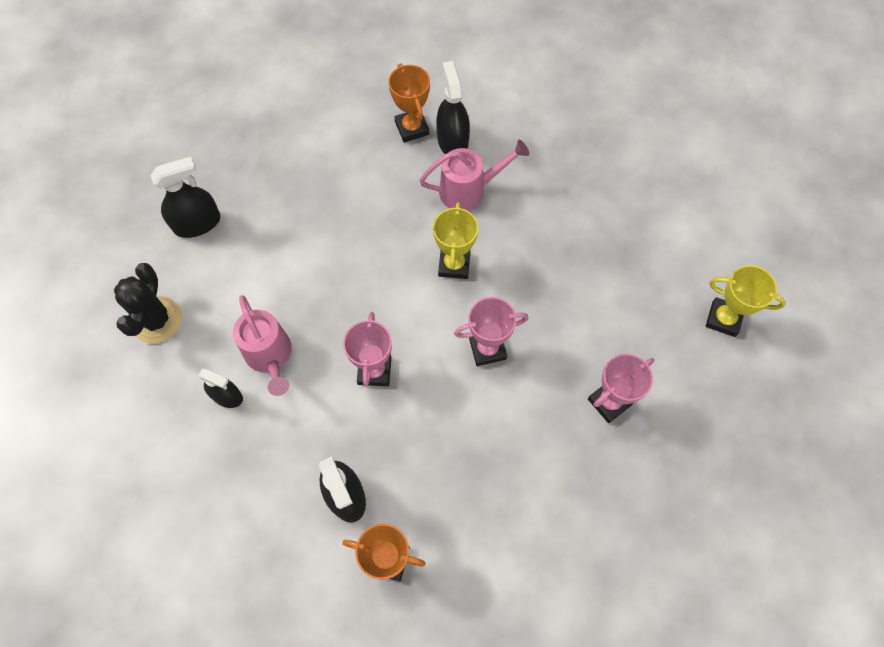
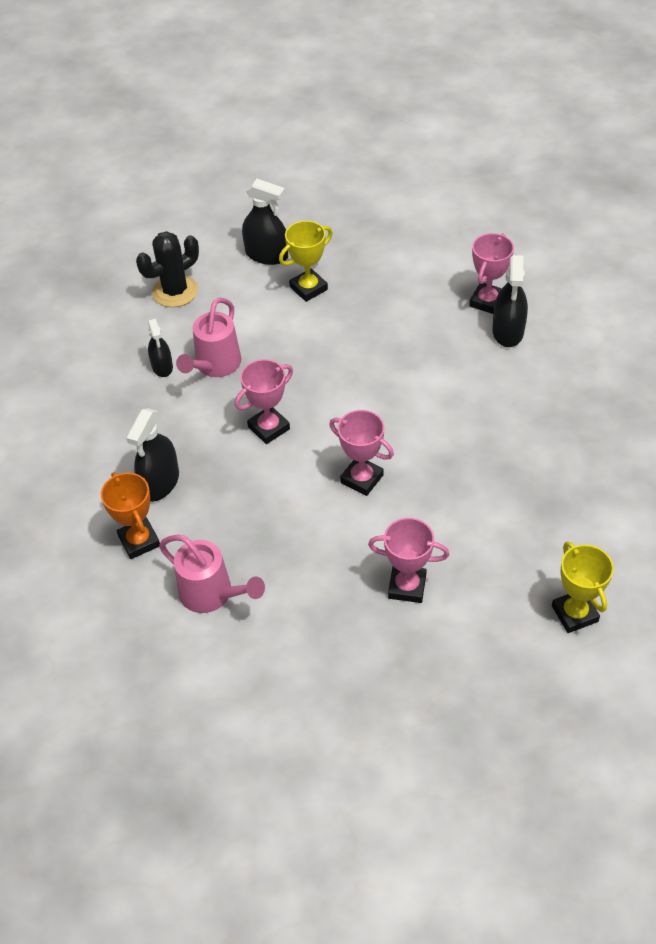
camera: 50 degrees right, 15 degrees down
orange trophy [389,63,430,143] -> pink trophy [469,233,514,314]
pink watering can [419,140,529,211] -> pink watering can moved to [159,534,265,613]
yellow trophy [433,202,478,279] -> yellow trophy moved to [279,221,333,302]
black spray bottle [437,61,470,154] -> black spray bottle turned 150 degrees clockwise [492,255,528,347]

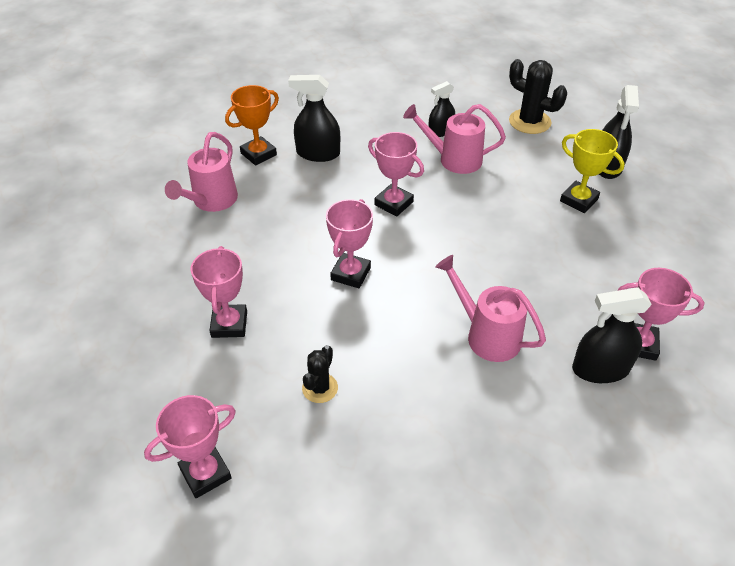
camera: 75 degrees right, 5 degrees down
yellow trophy [552,542,614,633] -> pink trophy [144,395,236,498]
none -> black cactus [302,345,338,403]
none -> pink watering can [435,255,546,362]

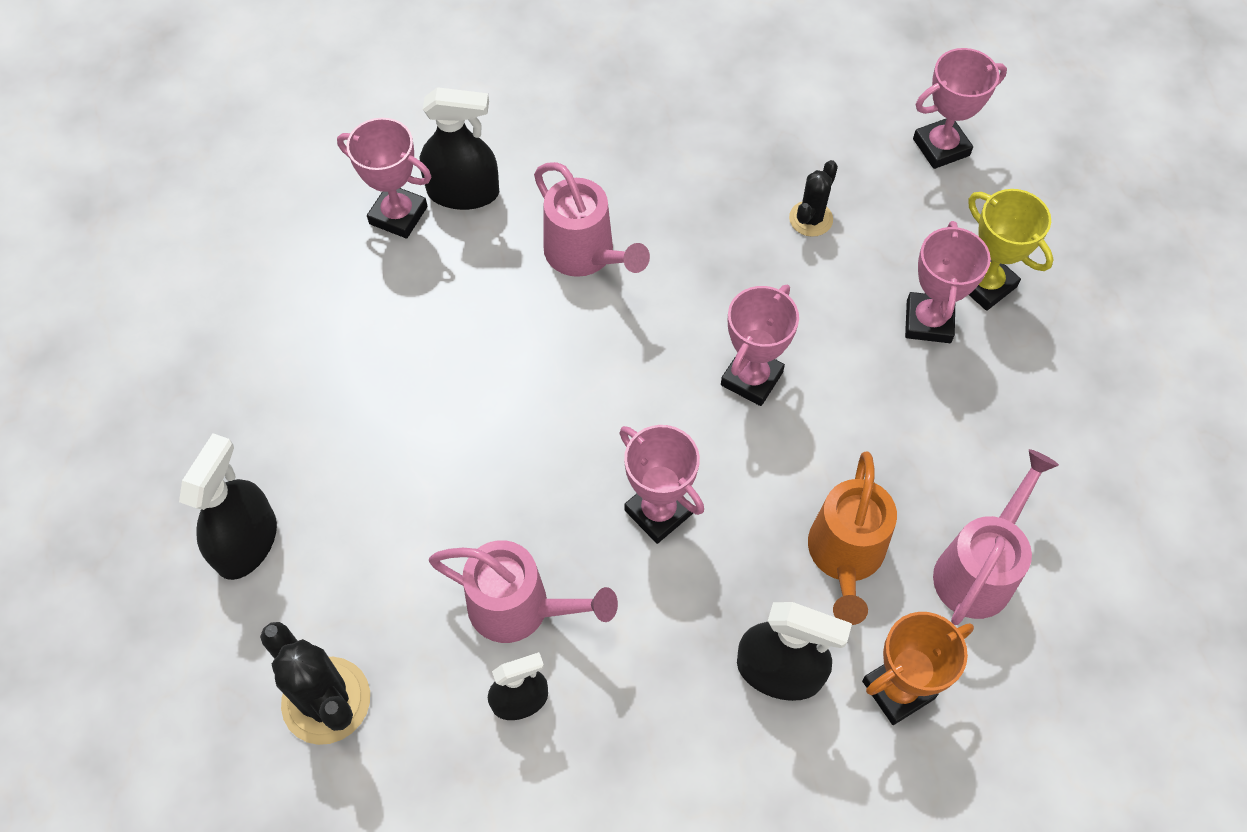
camera: 170 degrees left, 15 degrees up
yellow trophy [560,129,625,213] -> yellow trophy moved to [968,189,1053,311]
none -> orange watering can [808,451,897,625]

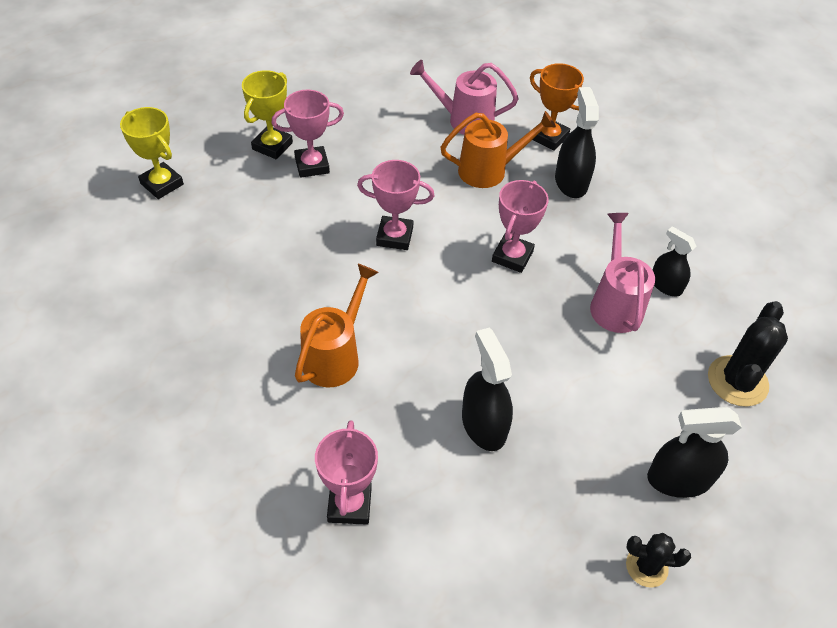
camera: 115 degrees left, 10 degrees down
black spray bottle [420,87,499,210] -> black spray bottle moved to [462,327,513,451]
pink watering can [534,162,650,277] -> orange watering can [295,264,379,387]
black cactus [789,160,838,237] -> black cactus moved to [626,533,691,588]
pink trophy [913,48,1007,169] -> yellow trophy [120,107,184,199]

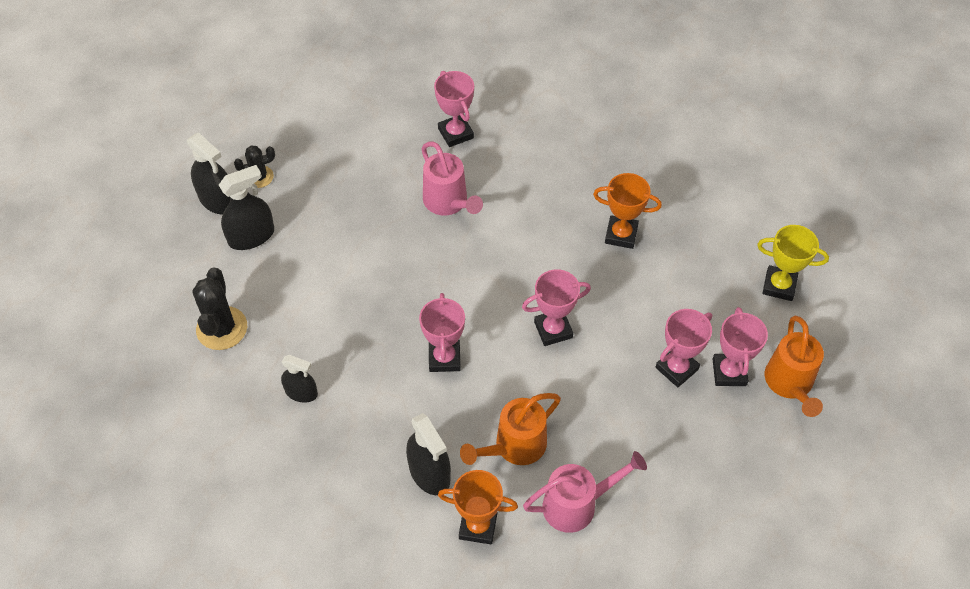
camera: 155 degrees right, 5 degrees up
yellow trophy [242,70,293,159] -> pink trophy [712,307,768,386]
orange watering can [295,264,379,387] -> orange watering can moved to [765,316,824,417]
black spray bottle [462,327,513,451] -> black spray bottle moved to [187,133,230,215]
pink watering can [590,213,655,333] -> pink watering can moved to [422,142,483,215]
none -> orange trophy [593,173,662,249]

